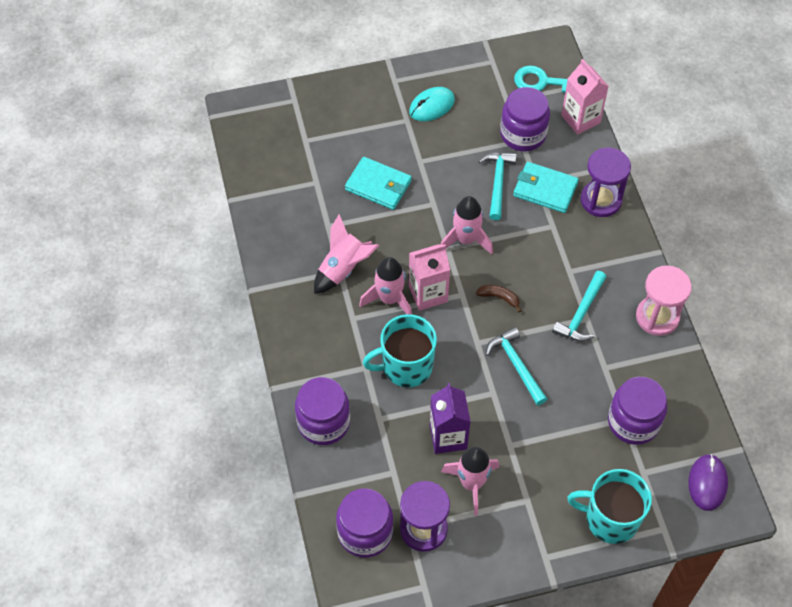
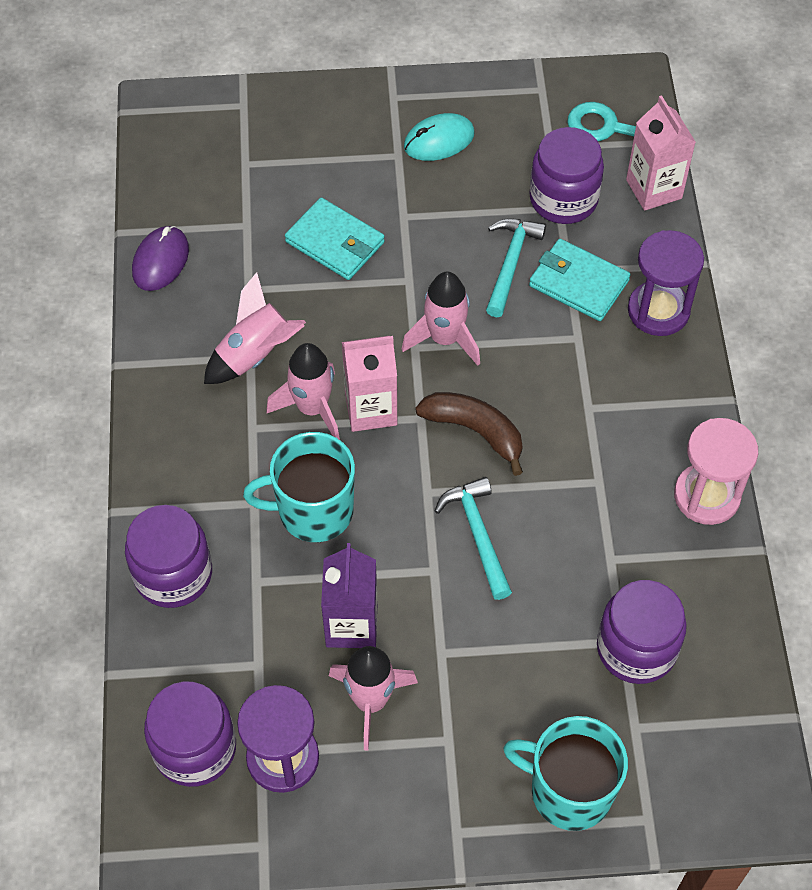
camera: 10 degrees right, 0 degrees up
brown banana [476,285,521,312] -> brown banana [415,392,523,476], size x1.72
turquoise hammer [552,271,606,342] -> none
purple mouse [688,454,728,511] -> purple mouse moved to [132,226,189,291]

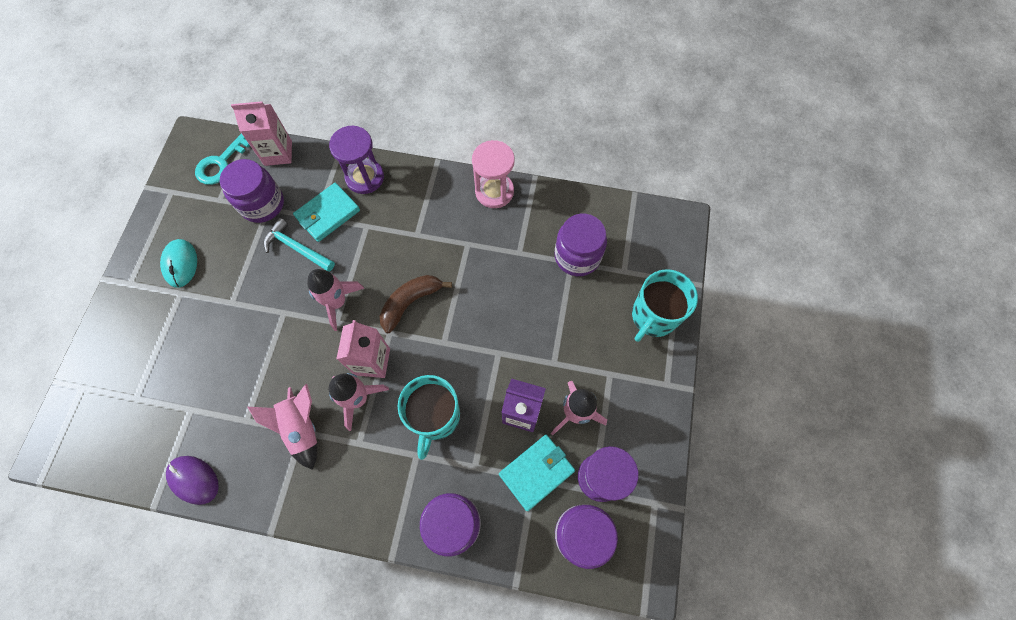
camera: 75 degrees left, 10 degrees up
turquoise wallet [285,197,385,280] -> turquoise wallet moved to [499,435,575,511]
turquoise hammer [435,477,512,600] -> none

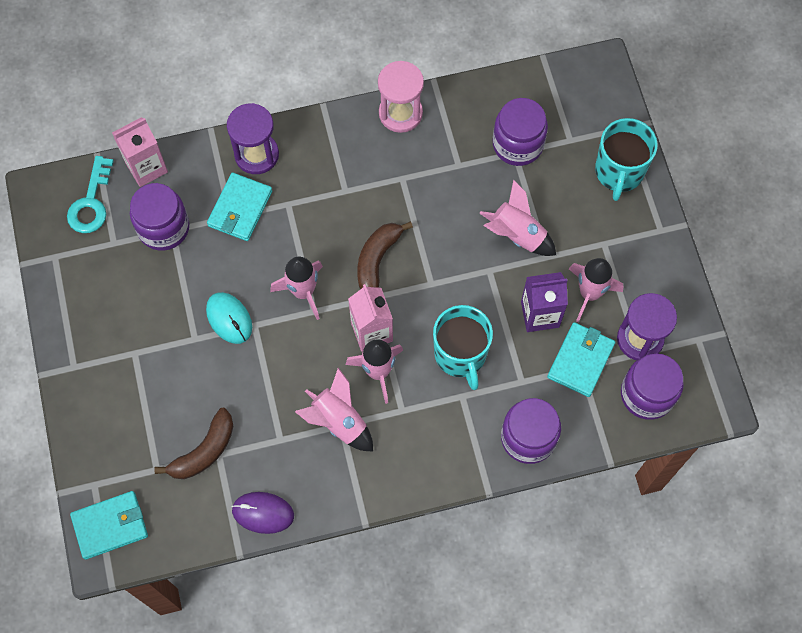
camera: 25 degrees left, 0 degrees up
turquoise mouse [160,239,197,288] -> turquoise mouse moved to [206,292,252,344]
turquoise hammer [264,218,335,272] -> none
none -> turquoise wallet [70,491,148,560]
none -> brown banana [154,408,233,479]
none -> pink rocket [479,179,556,256]

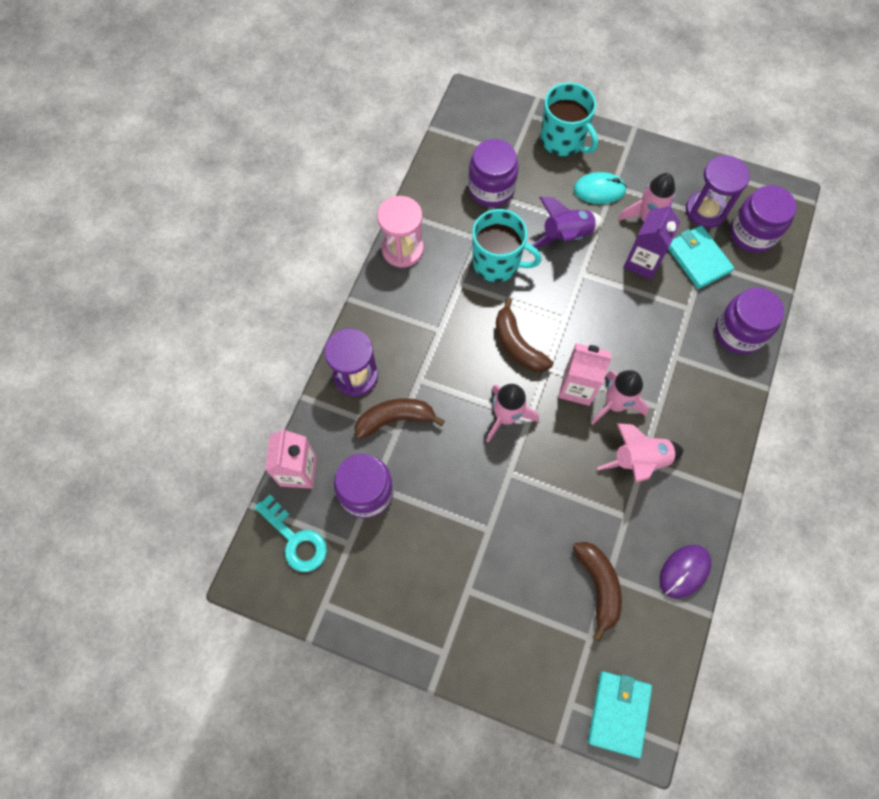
camera: 55 degrees left, 0 degrees up
turquoise mouse [206,292,252,344] -> turquoise mouse moved to [574,172,627,204]
turquoise wallet [207,173,272,241] -> brown banana [355,398,445,440]
turquoise mug [433,305,493,390] -> turquoise mug moved to [472,209,542,282]
pink rocket [479,179,556,256] -> purple rocket [532,197,603,248]

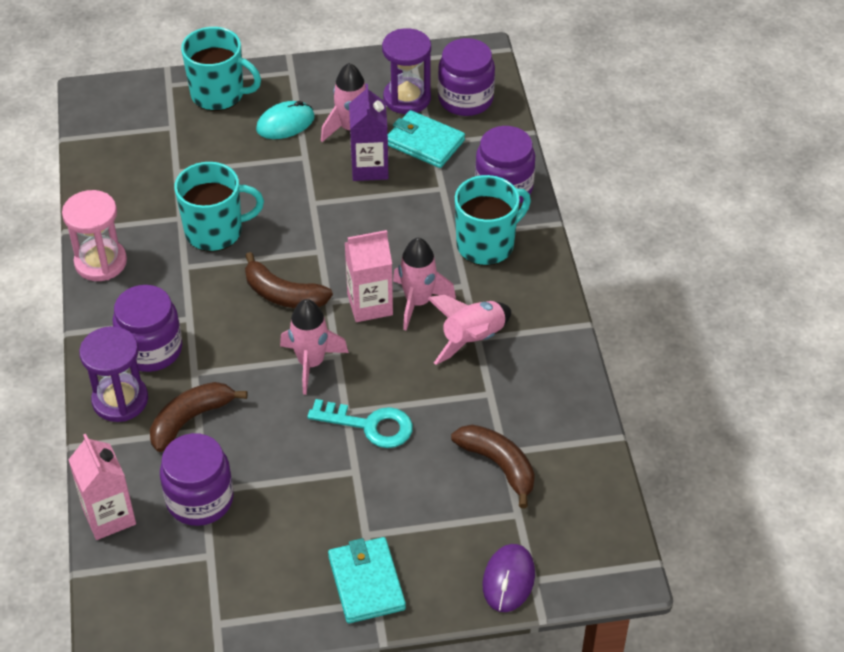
camera: 30 degrees left, 20 degrees down
turquoise key [255,494,327,572] -> turquoise key moved to [307,399,413,448]
purple jar [468,139,519,207] -> purple jar moved to [113,285,182,372]
purple rocket [532,197,603,248] -> none
turquoise wallet [588,671,652,758] -> turquoise wallet moved to [328,537,406,623]
purple mouse [660,545,711,599] -> purple mouse moved to [483,544,535,612]
none -> turquoise mug [455,175,531,266]

